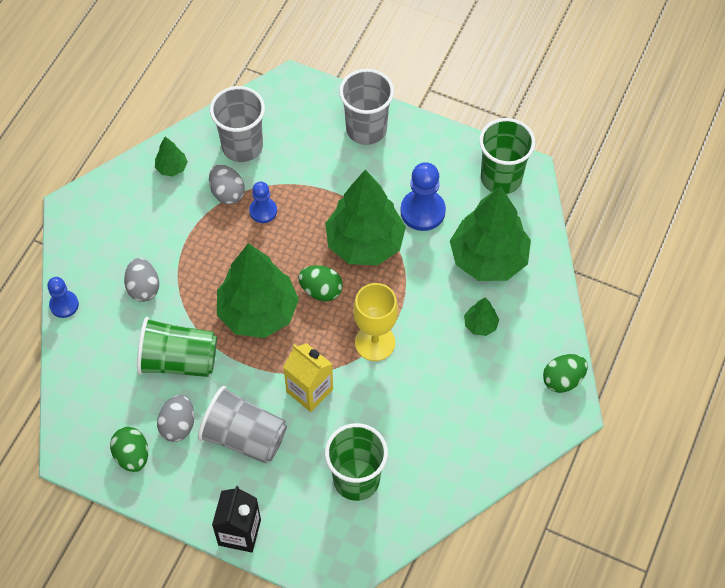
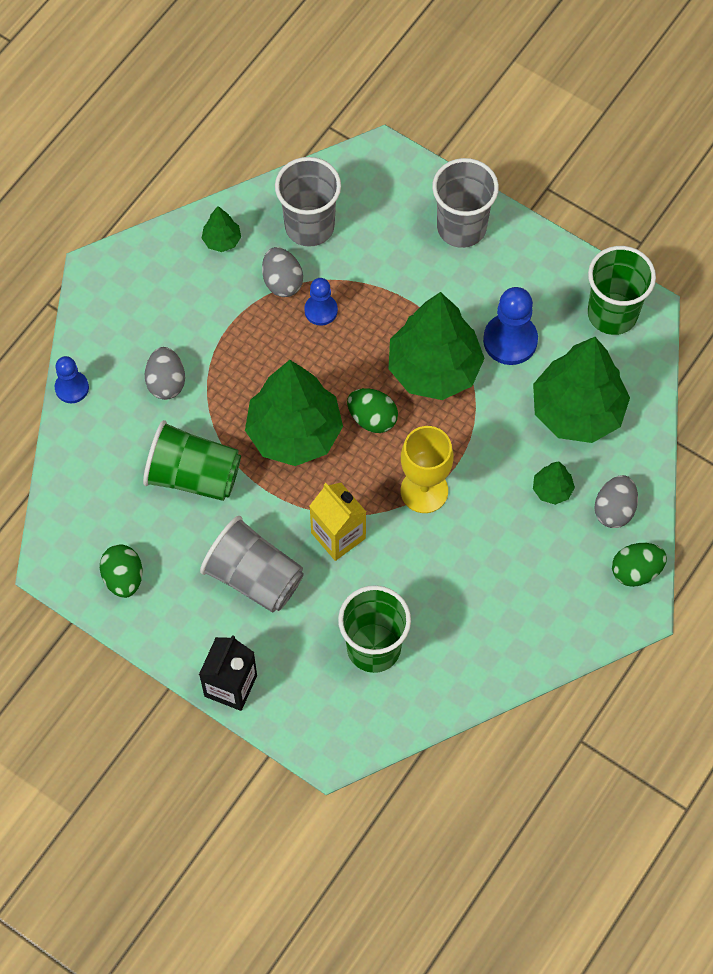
camera: 10 degrees right, 5 degrees up
grey egg [157,395,194,442] -> grey egg moved to [594,475,638,528]

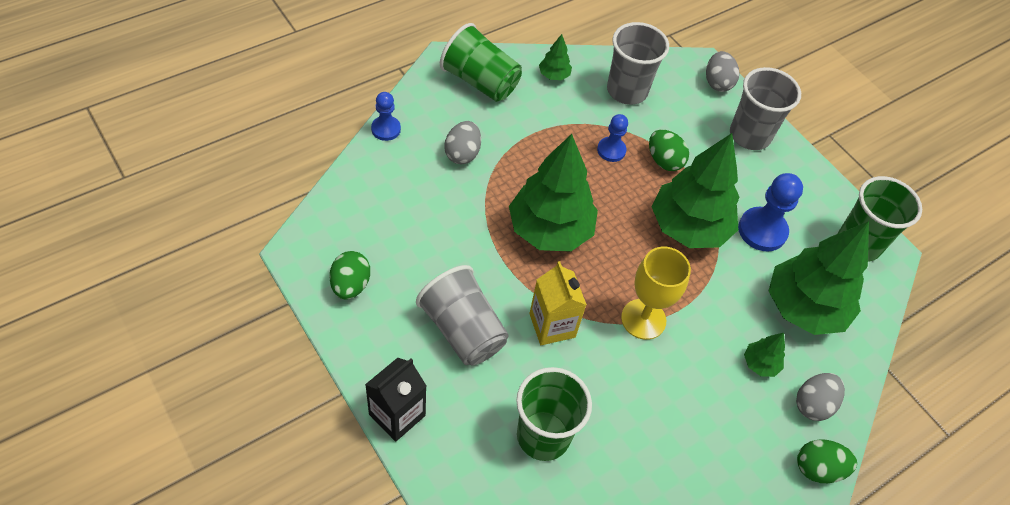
camera: 15 degrees right, 10 degrees down
green cup [143,420,241,501] -> green cup moved to [440,23,522,102]
grey egg [262,247,303,297] -> grey egg moved to [706,51,739,92]
green egg [347,388,398,433] -> green egg moved to [649,130,689,171]

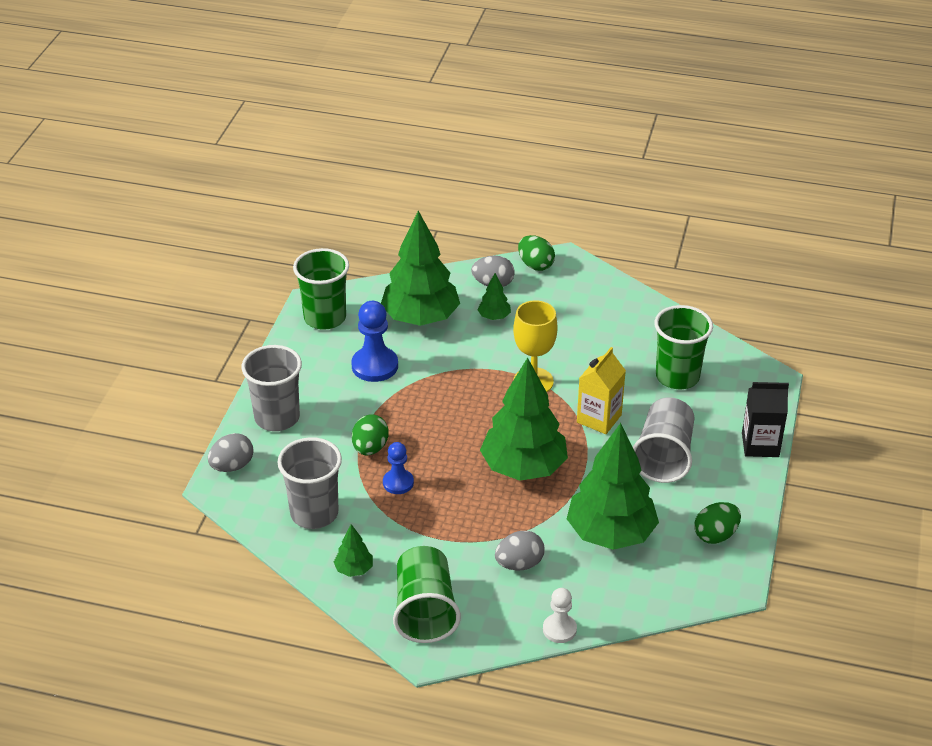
camera: 125 degrees left, 15 degrees down
blue pawn [371,92,401,141] -> white pawn [543,588,577,643]
green tree [652,133,740,248] -> green tree moved to [567,423,659,550]

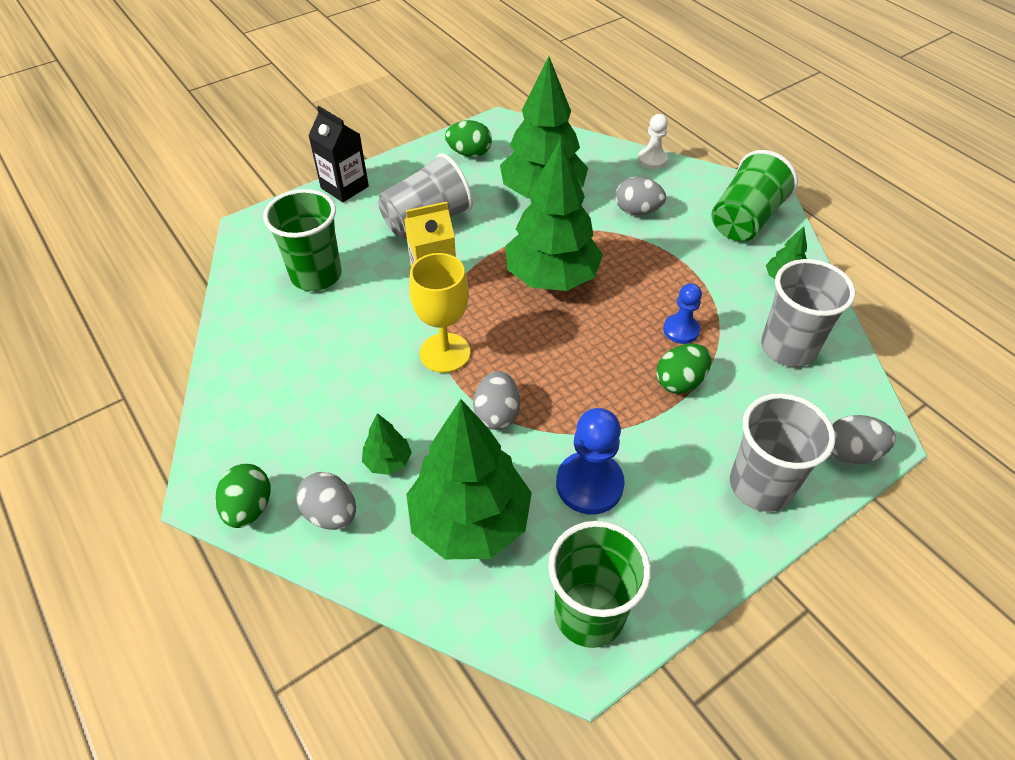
camera: 140 degrees left, 10 degrees up
none -> grey egg [473,371,520,430]

